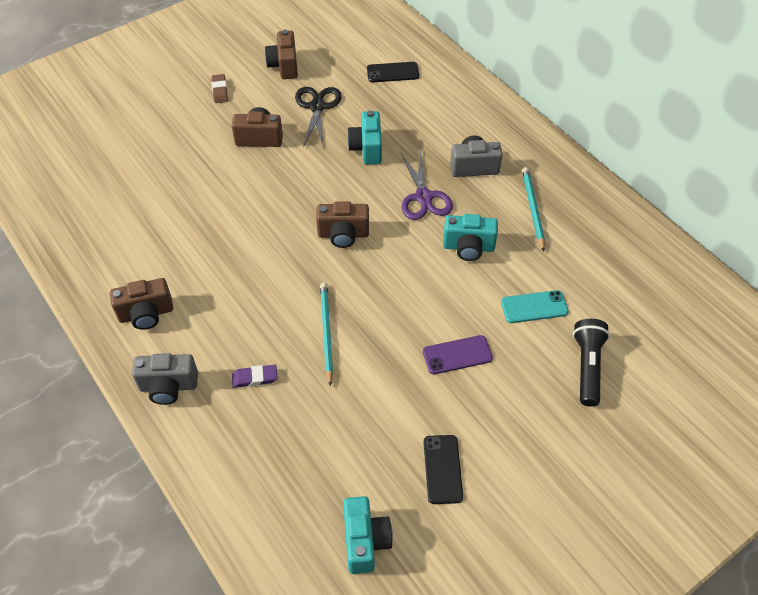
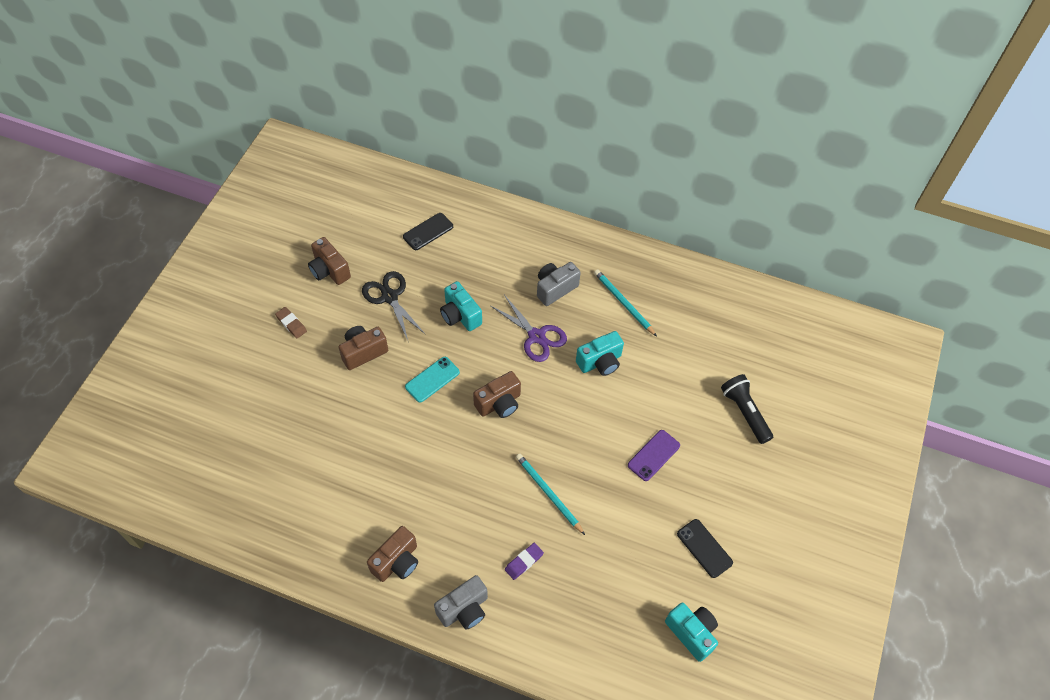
camera: 35 degrees left, 5 degrees up
turquoise phone [501,290,569,323] -> turquoise phone moved to [405,357,460,402]

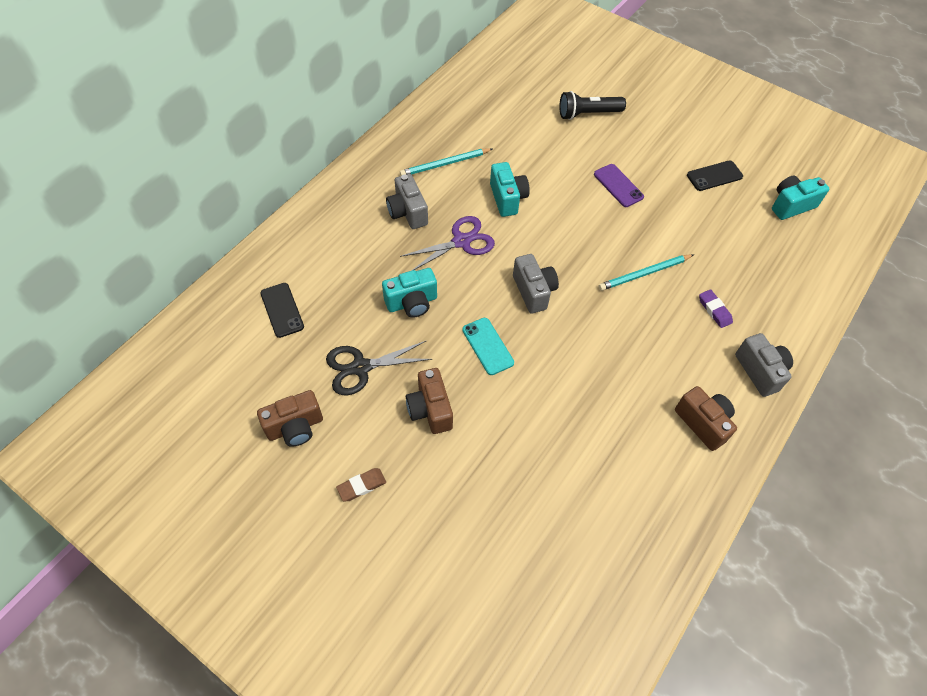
camera: 75 degrees left, 0 degrees up
brown camera [473,371,521,418] -> grey camera [513,254,559,313]

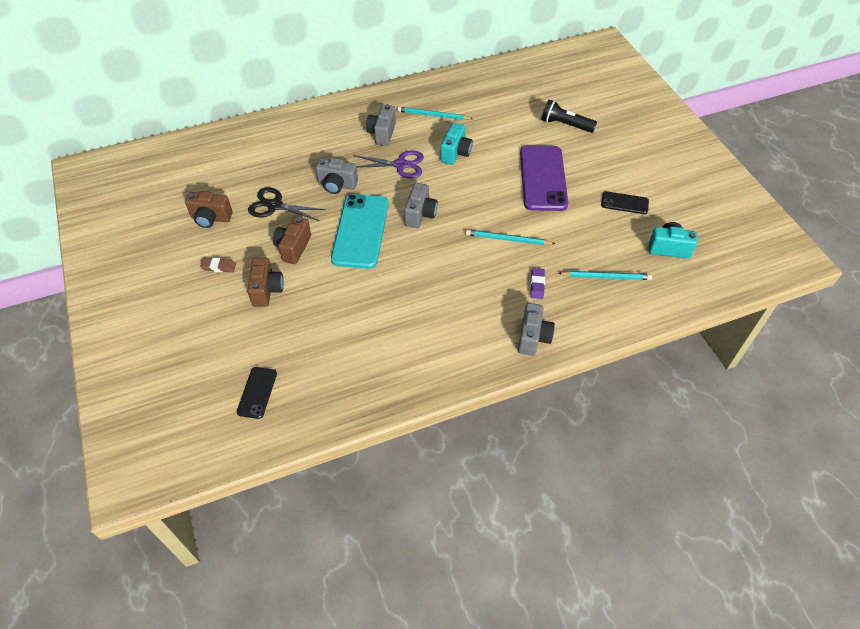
camera: 35 degrees right, 5 degrees down
black phone [260,283,304,338] -> black phone moved to [237,367,277,419]
turquoise camera [382,268,437,317] -> grey camera [316,158,358,194]
turquoise phone [462,318,514,375] -> turquoise phone [331,194,389,269], size x1.98
purple phone [594,164,644,207] -> purple phone [520,145,568,211], size x1.98
brown camera [675,386,737,451] -> brown camera moved to [247,258,284,307]
none -> turquoise pencil [558,271,652,280]

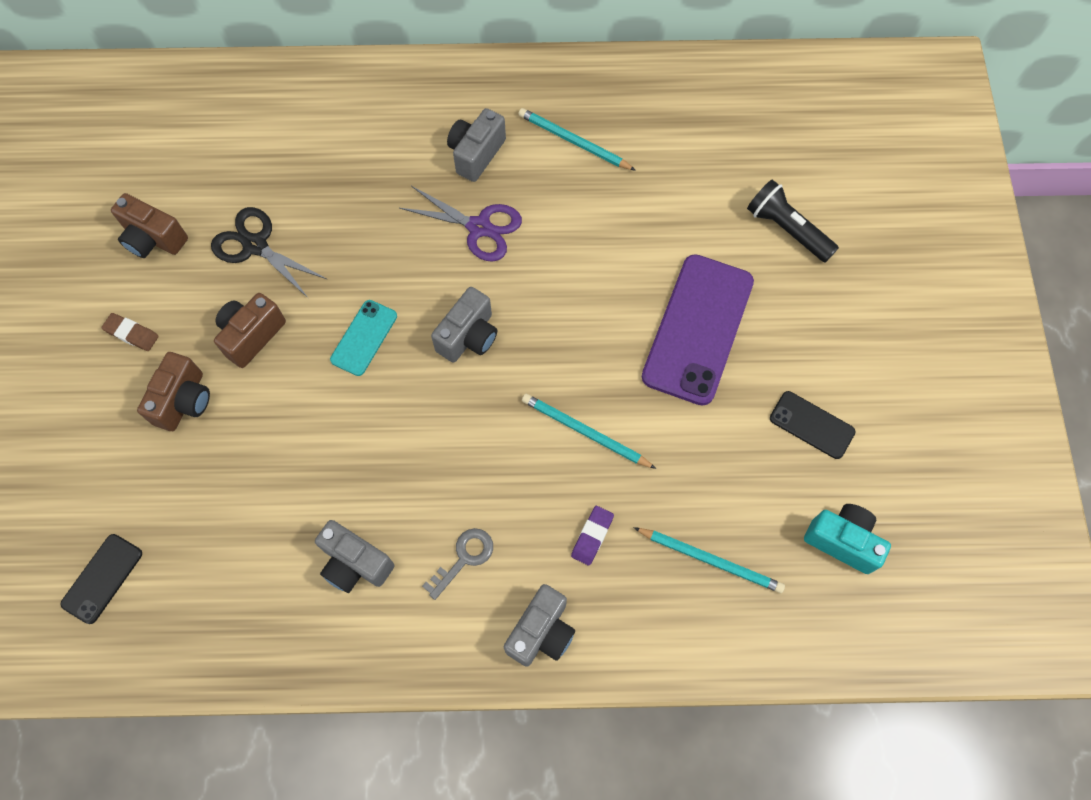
camera: 20 degrees right, 15 degrees up
grey camera [316,158,358,194] -> grey camera moved to [315,520,395,593]
turquoise phone [331,194,389,269] -> turquoise phone [330,300,397,376], size x0.50
turquoise camera [440,123,473,165] -> none
none -> grey key [422,528,493,600]

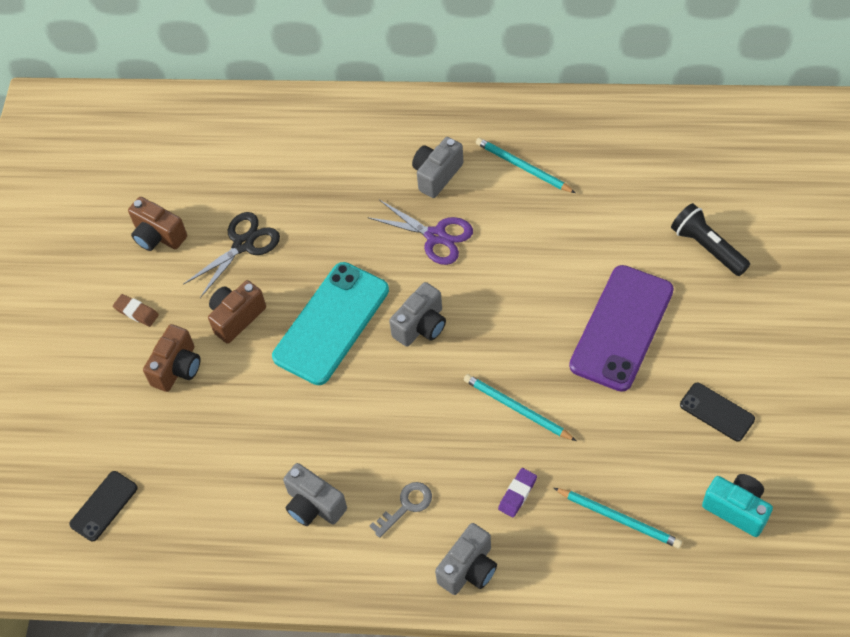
camera: 10 degrees right, 10 degrees down
black scissors [211,207,328,299] -> black scissors turned 90 degrees clockwise [183,212,280,298]
turquoise phone [330,300,397,376] -> turquoise phone [272,262,389,385], size x1.98

